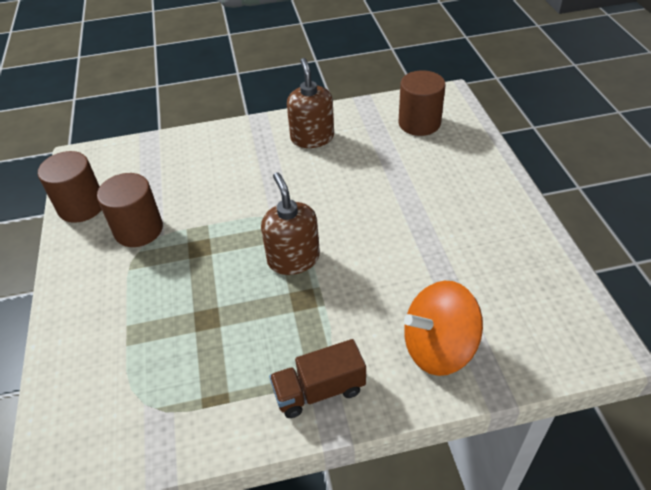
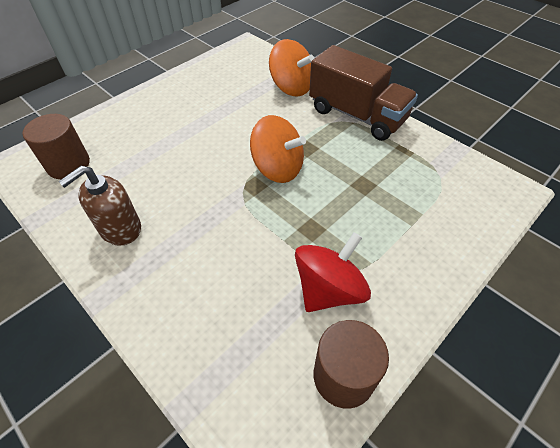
camera: 125 degrees left, 5 degrees up
brown cylinder [97,173,163,247] -> red spinning top [295,232,371,312]
brown soap dispenser [261,172,320,275] -> orange spinning top [250,115,306,183]
brown truck [269,339,366,418] -> brown truck [309,45,418,141], size x1.78

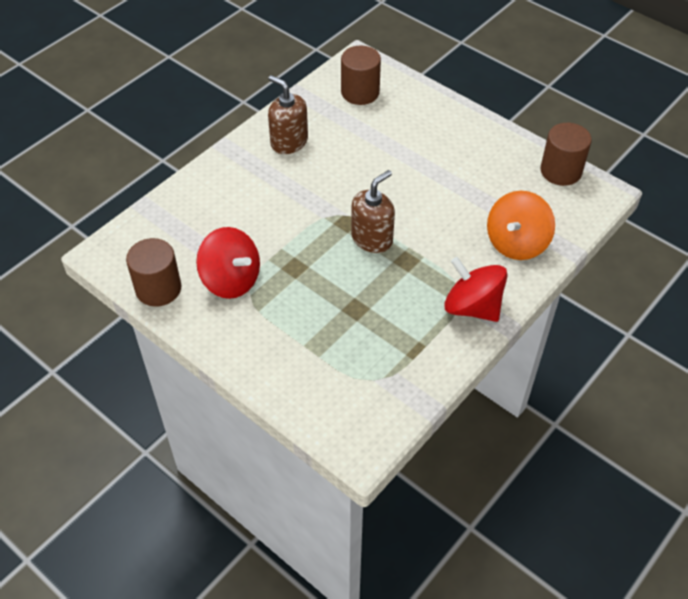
camera: 85 degrees right, 0 degrees up
orange spinning top [250,115,306,183] -> brown soap dispenser [351,170,395,253]
brown truck [309,45,418,141] -> red spinning top [444,257,508,322]
none -> brown cylinder [540,123,592,186]

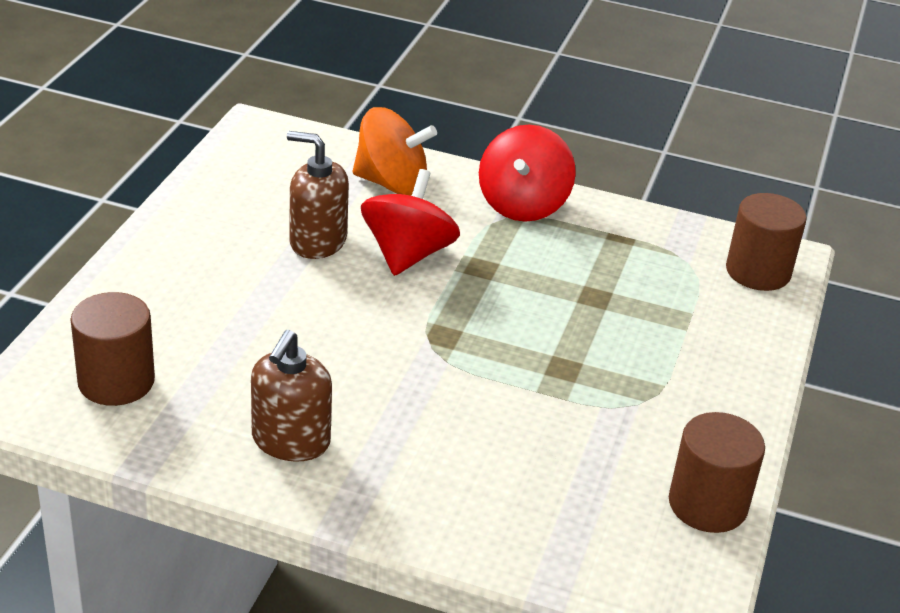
camera: 115 degrees left, 15 degrees down
red spinning top [196,227,260,299] -> red spinning top moved to [361,169,460,276]
brown soap dispenser [351,170,395,253] -> brown soap dispenser moved to [287,131,349,259]
brown cylinder [540,123,592,186] -> brown cylinder moved to [726,193,807,291]

